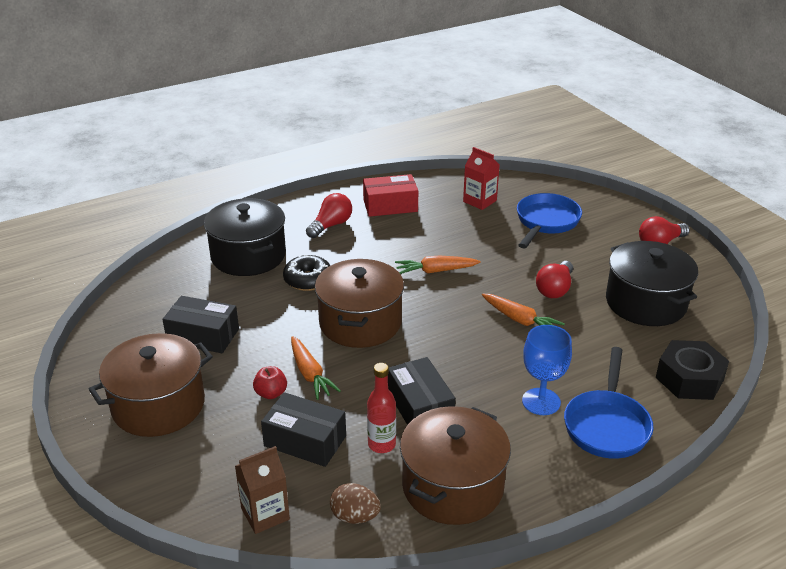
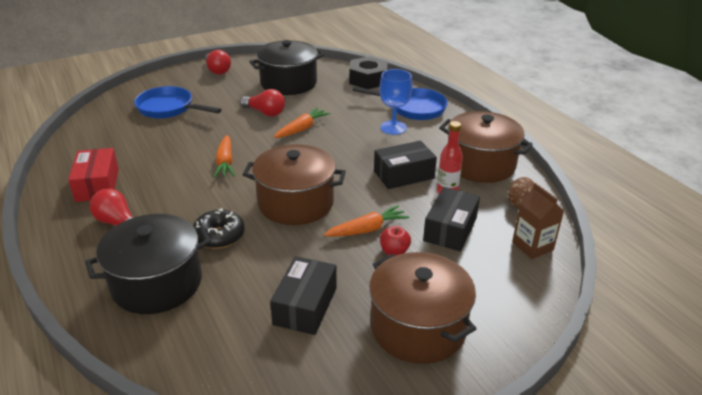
camera: 90 degrees left, 0 degrees up
red carton [463,147,500,210] -> none

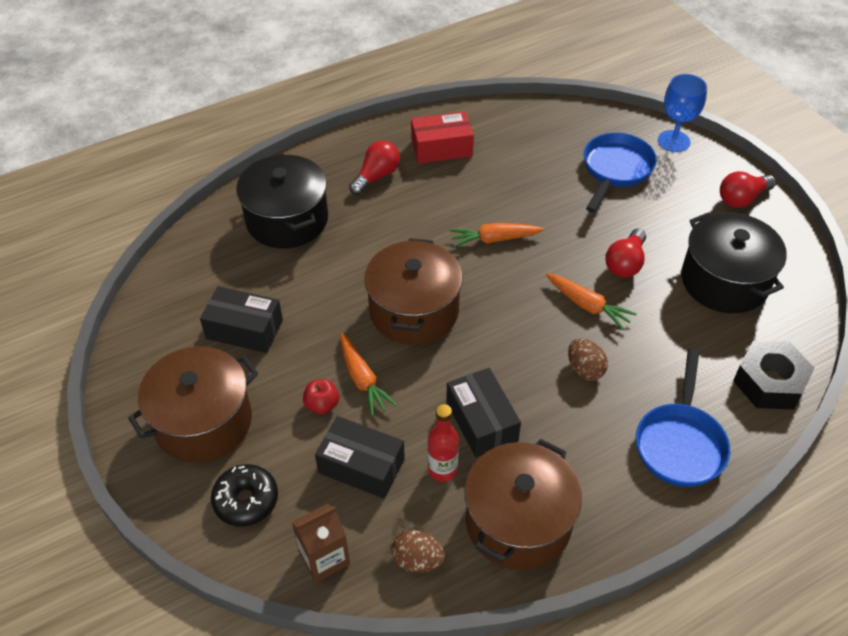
camera: 90 degrees right, 15 degrees up
black donut [193,208,245,249] -> black donut moved to [211,464,278,526]
blue goblet [379,69,413,135] -> blue goblet moved to [658,74,707,152]
none -> brown egg [568,338,608,381]

